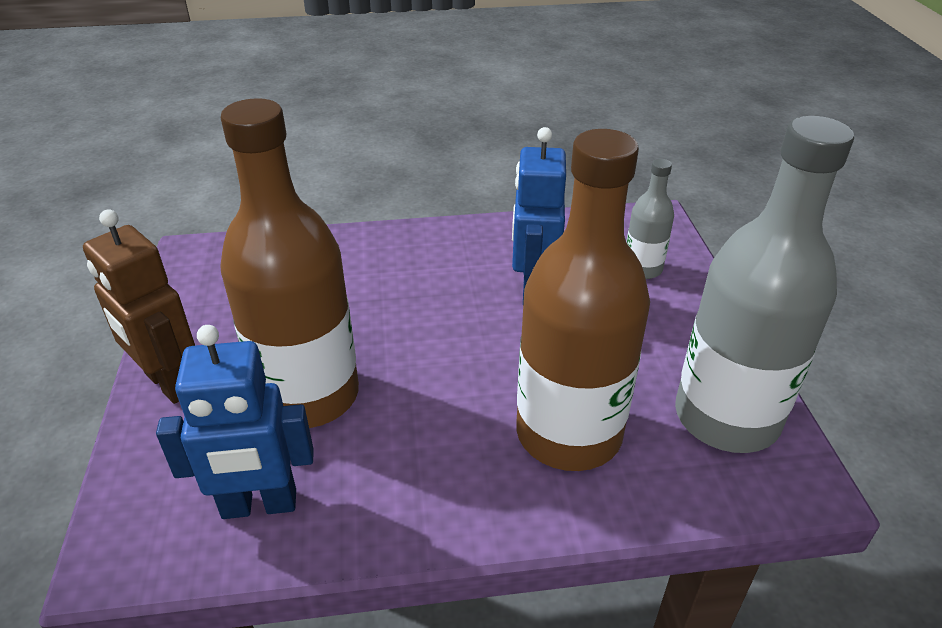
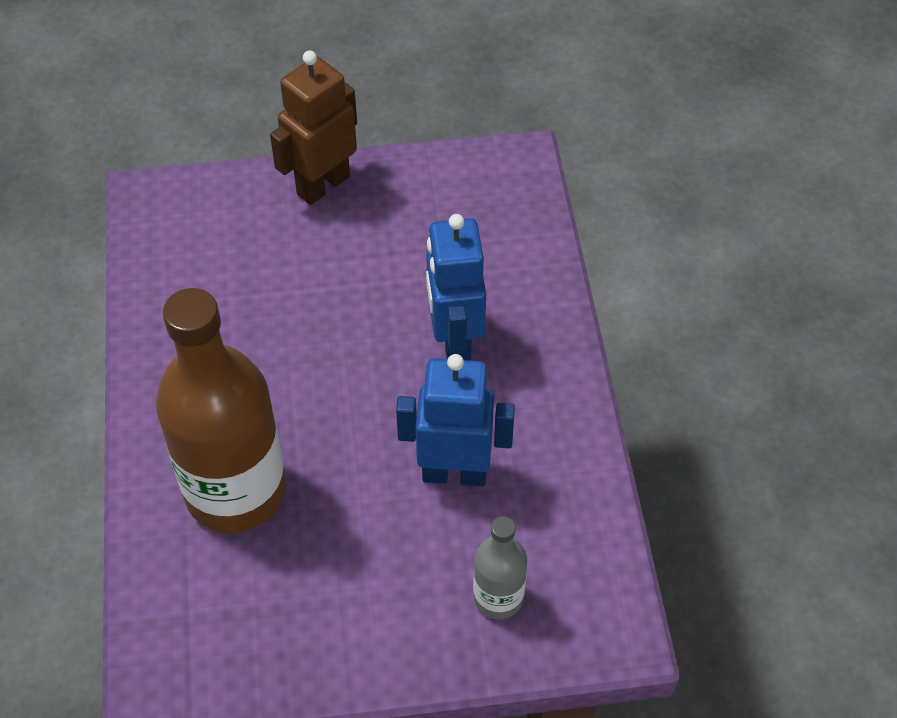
camera: 90 degrees right, 15 degrees up
blue robot [156,325,314,519] -> blue robot moved to [426,214,486,361]
brown bottle [220,98,359,428] -> none
grey bottle [675,116,854,453] -> none

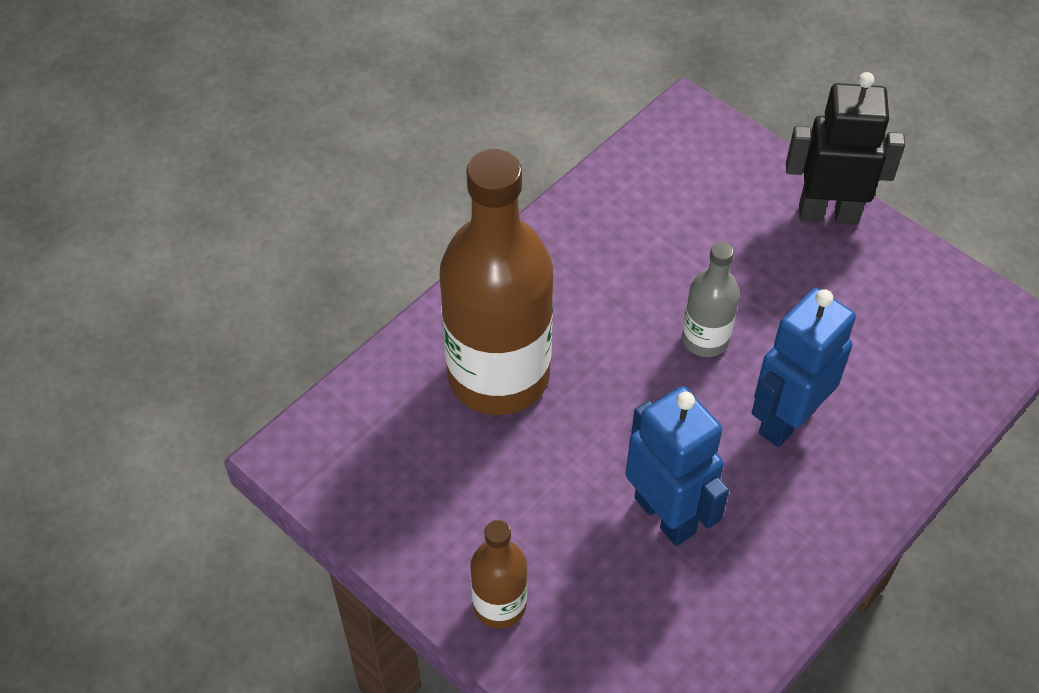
camera: 50 degrees right, 0 degrees up
brown robot [270,51,357,205] -> black robot [786,72,905,225]
grey bottle [473,516,528,619] -> grey bottle moved to [682,242,740,357]
none -> brown bottle [470,520,527,628]

